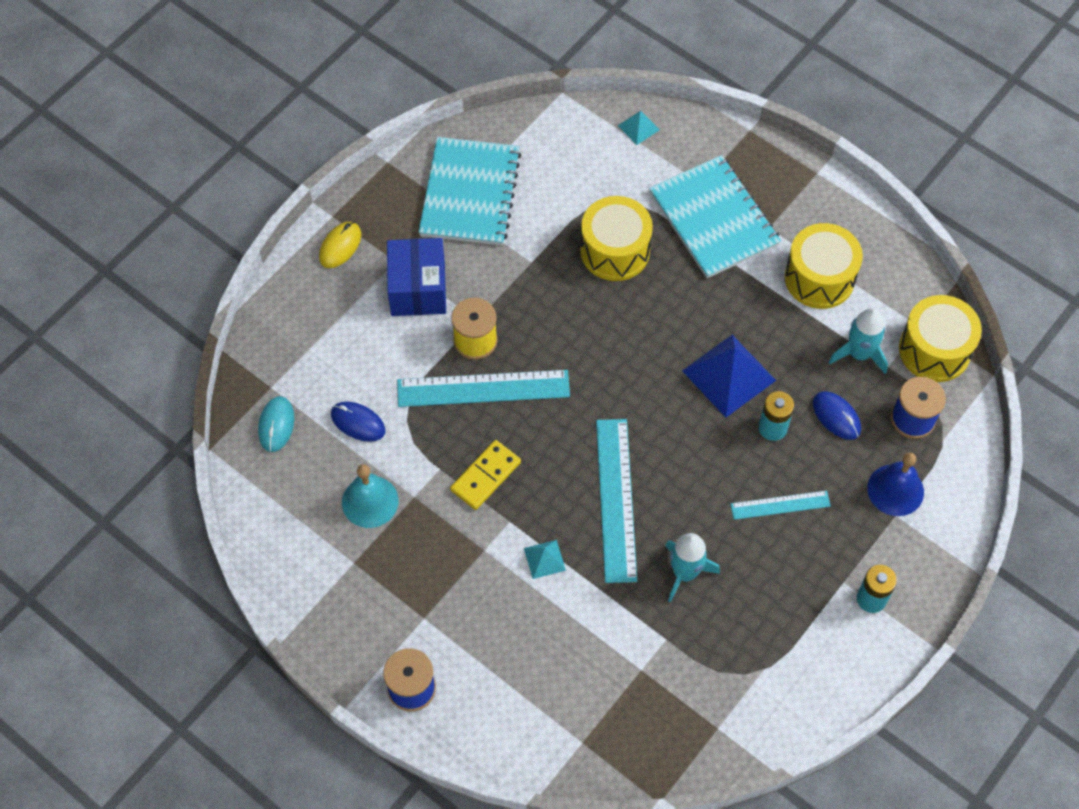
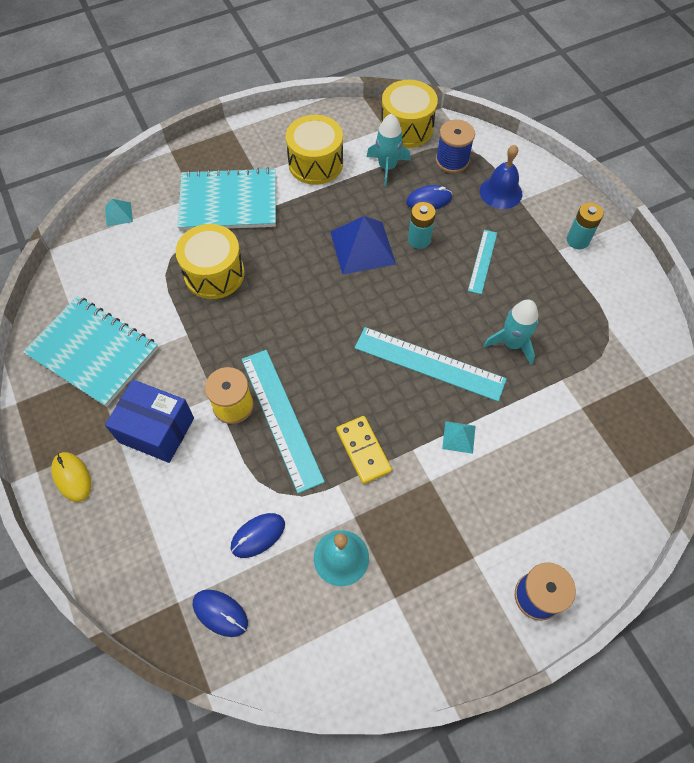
camera: 65 degrees left, 0 degrees up
turquoise mouse [258,396,294,452] -> blue mouse [193,590,248,637]
turquoise ruler [397,370,570,407] -> turquoise ruler turned 45 degrees counterclockwise [242,350,325,493]

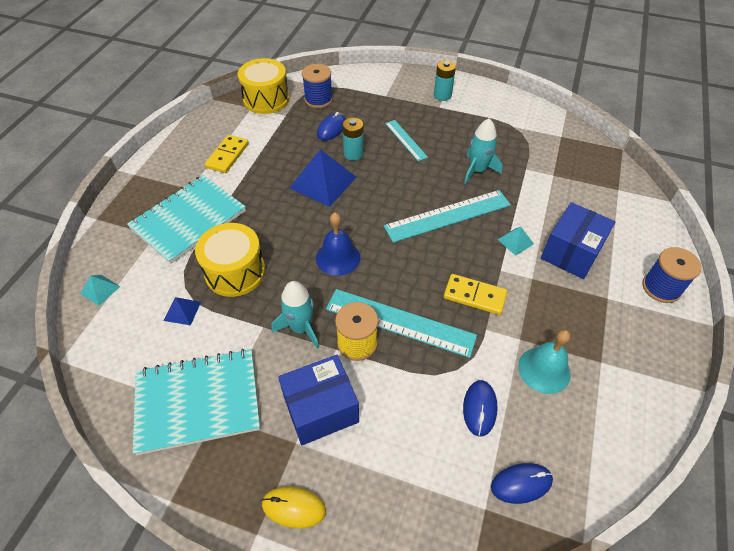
camera: 45 degrees left, 10 degrees down
yellow drum [286,115,343,185] -> yellow domino [205,135,249,173]
turquoise rocket [367,114,411,187] -> turquoise rocket moved to [272,281,319,349]
blue bell [480,145,522,209] -> blue bell moved to [316,213,360,276]
none -> blue pyramid [164,297,201,326]
none -> blue box [541,202,615,279]

